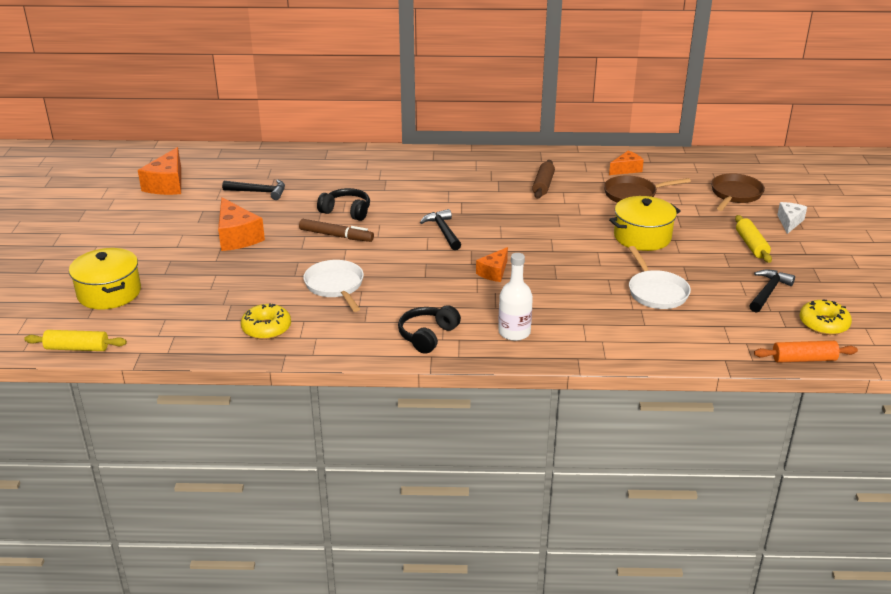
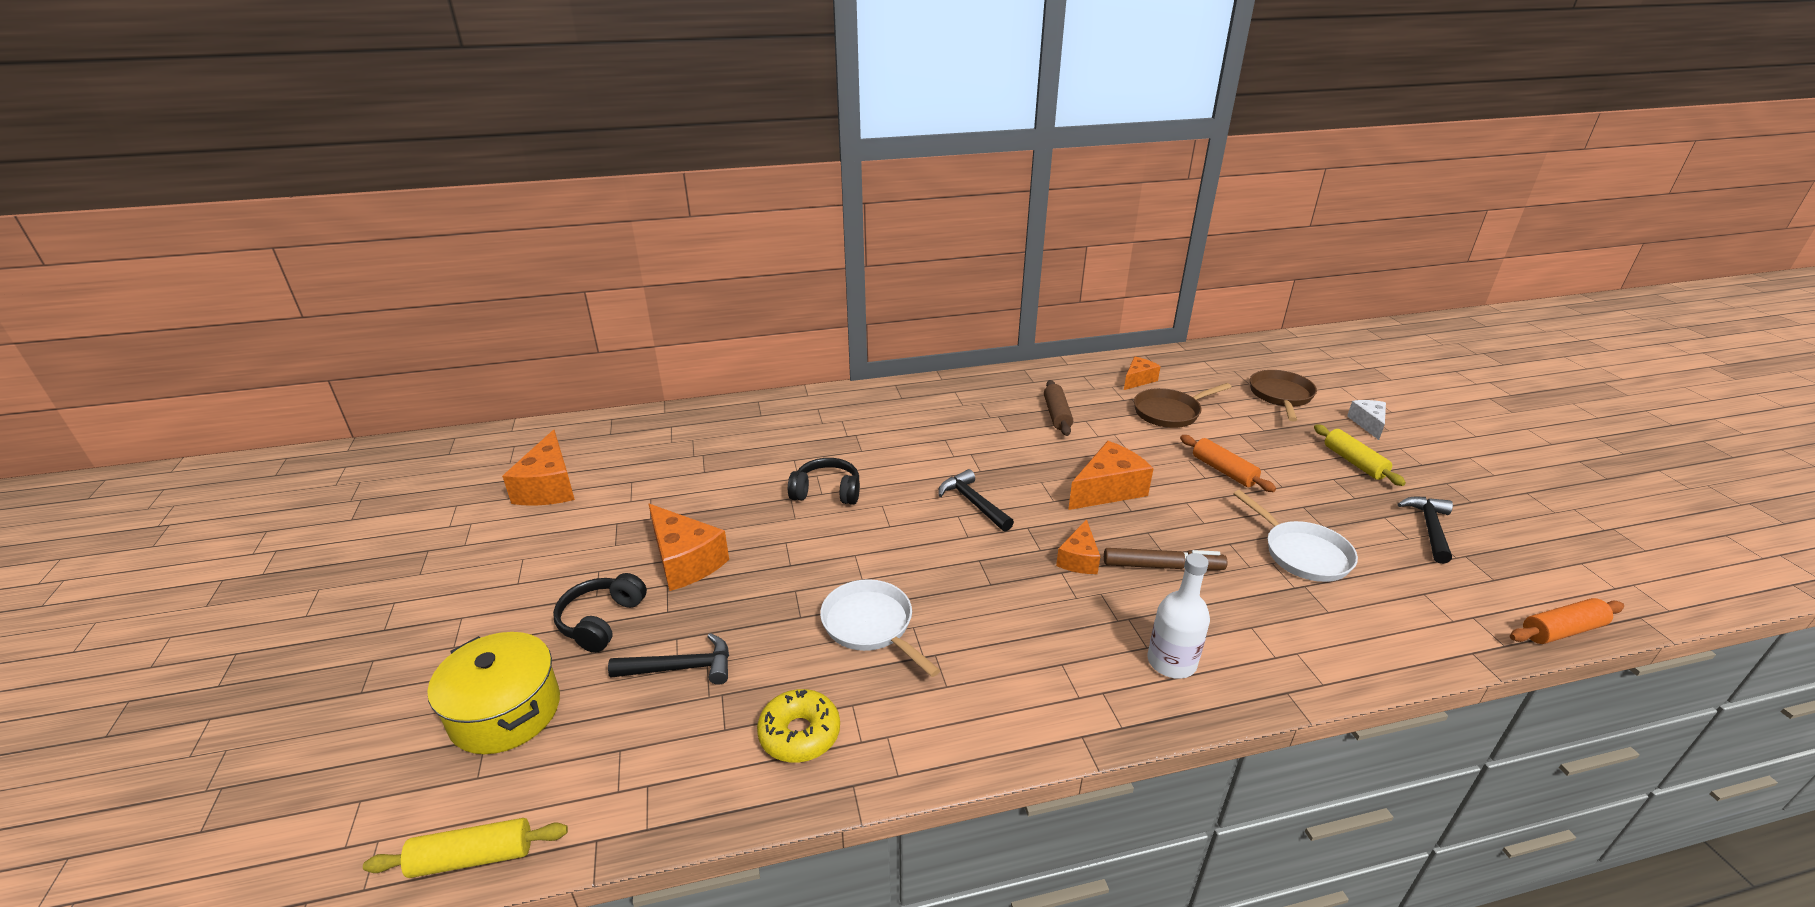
camera: 15 degrees left, 0 degrees up
black hammer [222,180,285,200] -> black hammer moved to [608,633,729,685]
brown marker [299,219,374,242] -> brown marker moved to [1104,548,1227,570]
black headphones [398,305,461,354] -> black headphones moved to [553,573,647,653]
yellow pot [609,196,680,251] -> orange rolling pin [1180,435,1276,492]
yellow donut [800,299,852,335] -> none
none -> orange cheese [1068,441,1154,510]

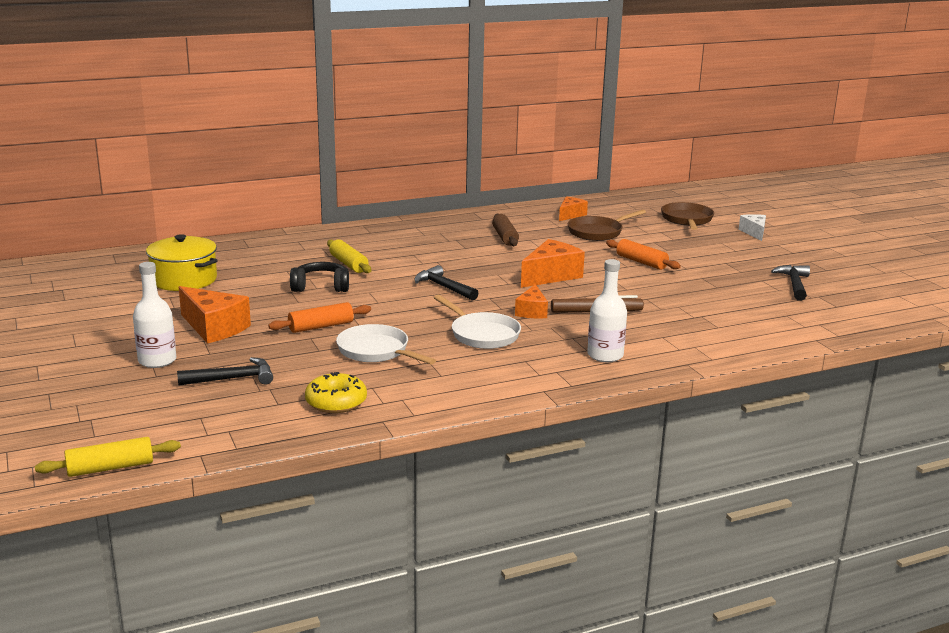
camera: 10 degrees left, 10 degrees down
yellow pot [428,632,560,754] -> yellow pot moved to [146,234,218,291]
orange cheese [502,429,575,506] -> none
black headphones [553,573,647,653] -> white bottle [133,262,176,368]
white pan [1233,490,1358,582] -> white pan moved to [434,295,521,349]
yellow rolling pin [1314,424,1406,486] -> yellow rolling pin moved to [327,240,371,273]
orange rolling pin [1510,598,1624,644] -> orange rolling pin moved to [268,302,371,333]

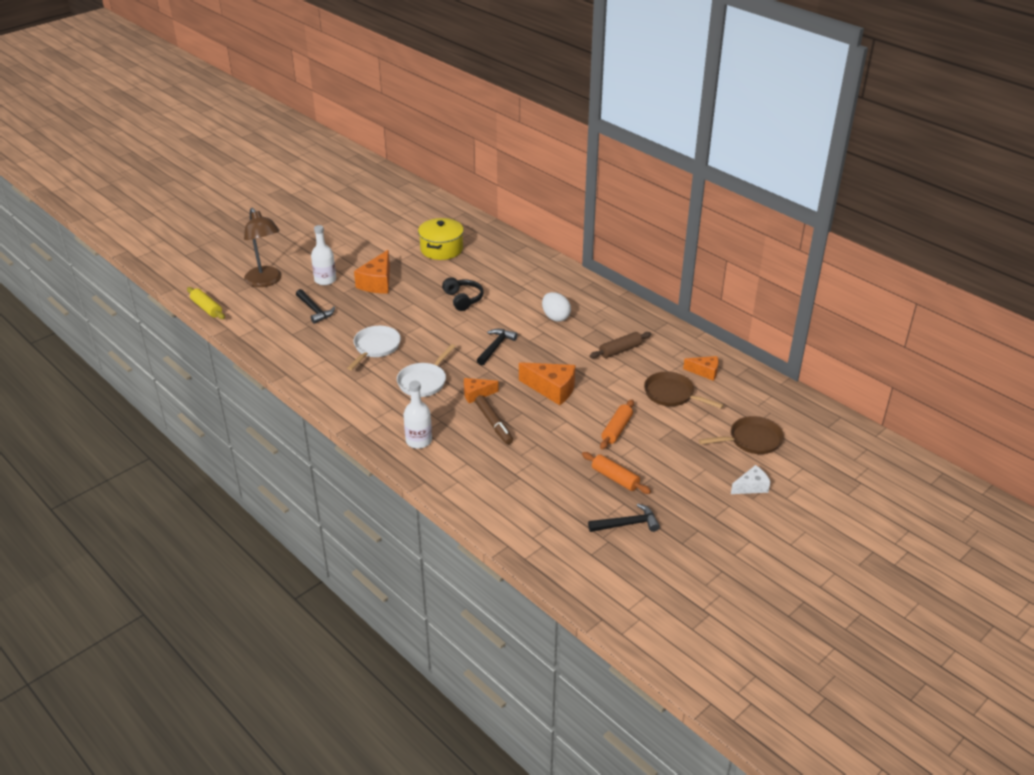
camera: 70 degrees right, 15 degrees up
orange rolling pin [268,302,371,333] -> orange rolling pin moved to [582,452,651,494]
yellow donut [305,372,367,413] -> none
yellow rolling pin [327,240,371,273] -> none
none -> brown lamp [244,208,281,287]
none -> white egg [542,292,571,322]

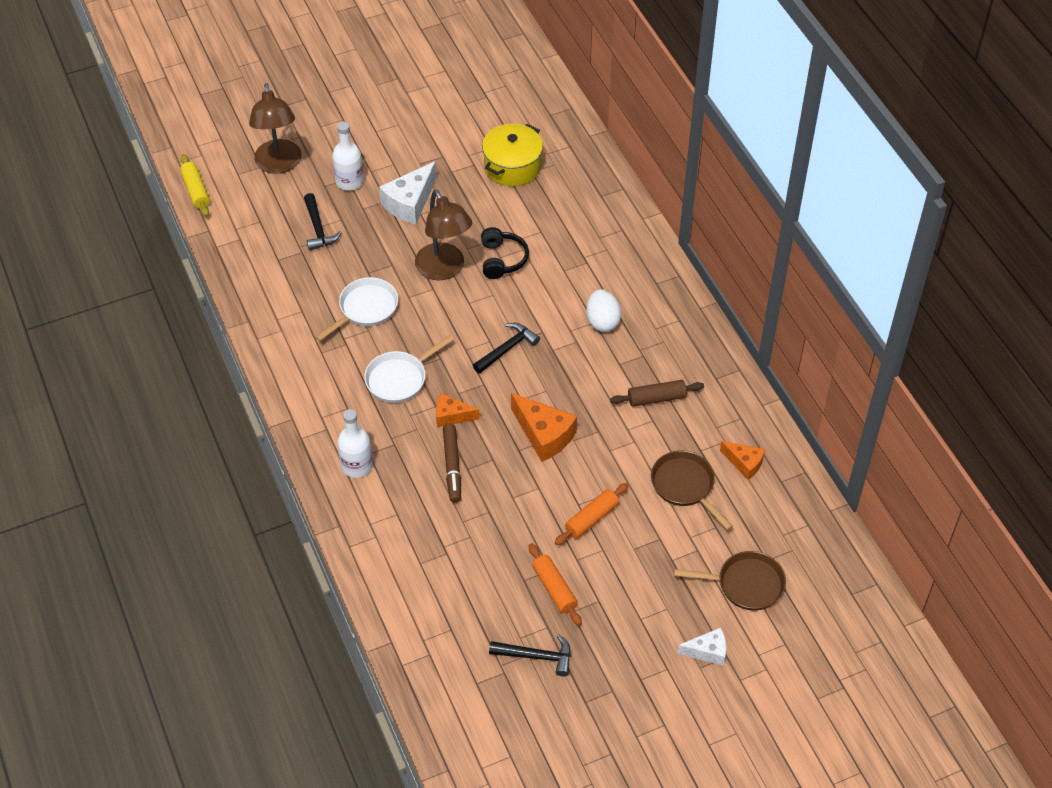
camera: 20 degrees right, 15 degrees up
orange cheese [354,250,390,293] -> white cheese [379,161,437,225]
none -> brown lamp [415,190,472,280]

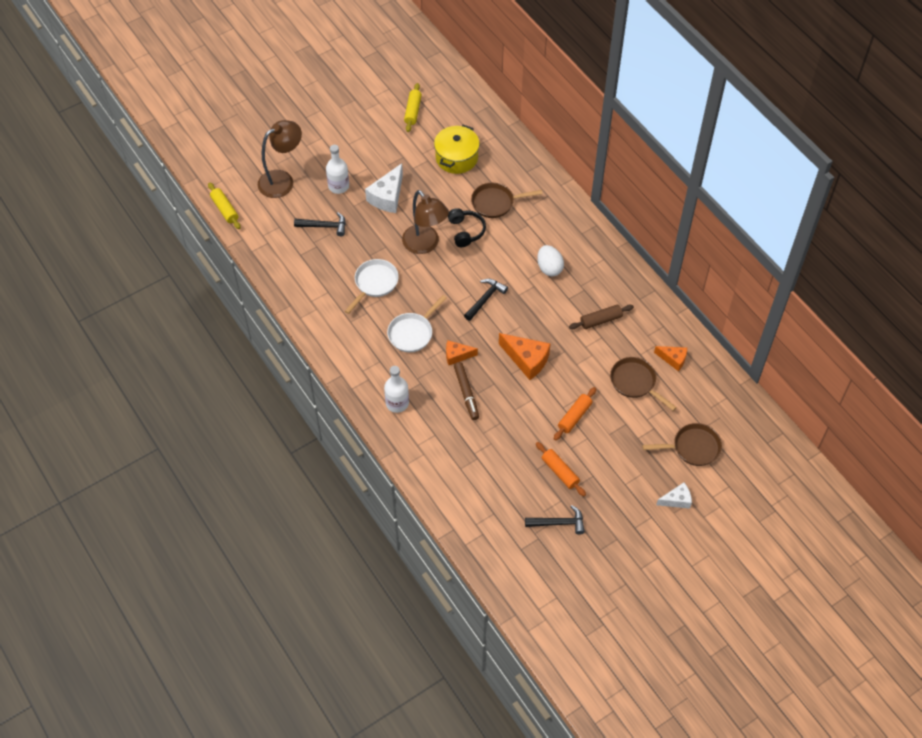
camera: 10 degrees left, 5 degrees up
brown lamp [249,83,301,174] -> brown lamp turned 105 degrees counterclockwise [258,120,302,198]
black hammer [304,193,341,251] -> black hammer turned 60 degrees counterclockwise [294,212,346,236]
none -> yellow rolling pin [404,83,422,132]
none -> brown pan [471,183,543,218]

